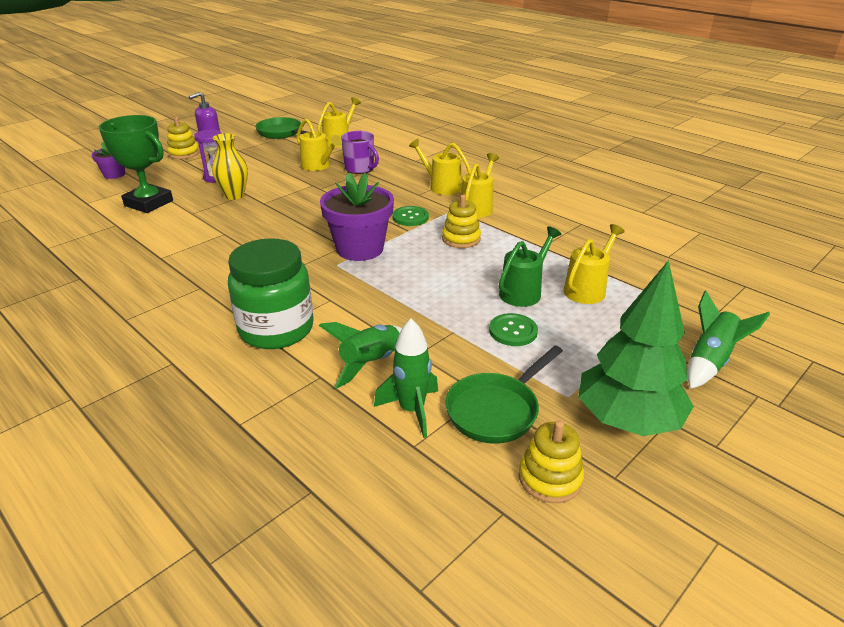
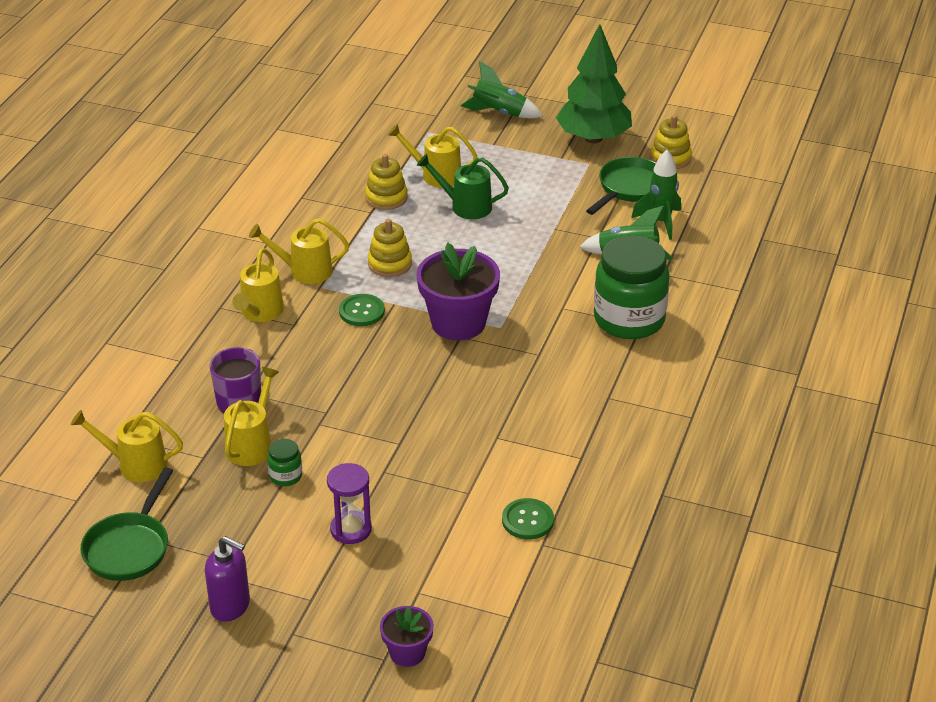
camera: 115 degrees left, 5 degrees up
green trophy [99,115,173,213] -> none
yellow stacking toy [167,117,199,159] -> yellow stacking toy moved to [365,154,408,210]
yellow vase [212,133,248,200] -> none
green pan [445,346,563,444] -> green pan turned 75 degrees counterclockwise [586,157,656,215]
green button [489,313,538,346] -> green button moved to [502,498,554,539]
none -> green jar [267,439,302,486]

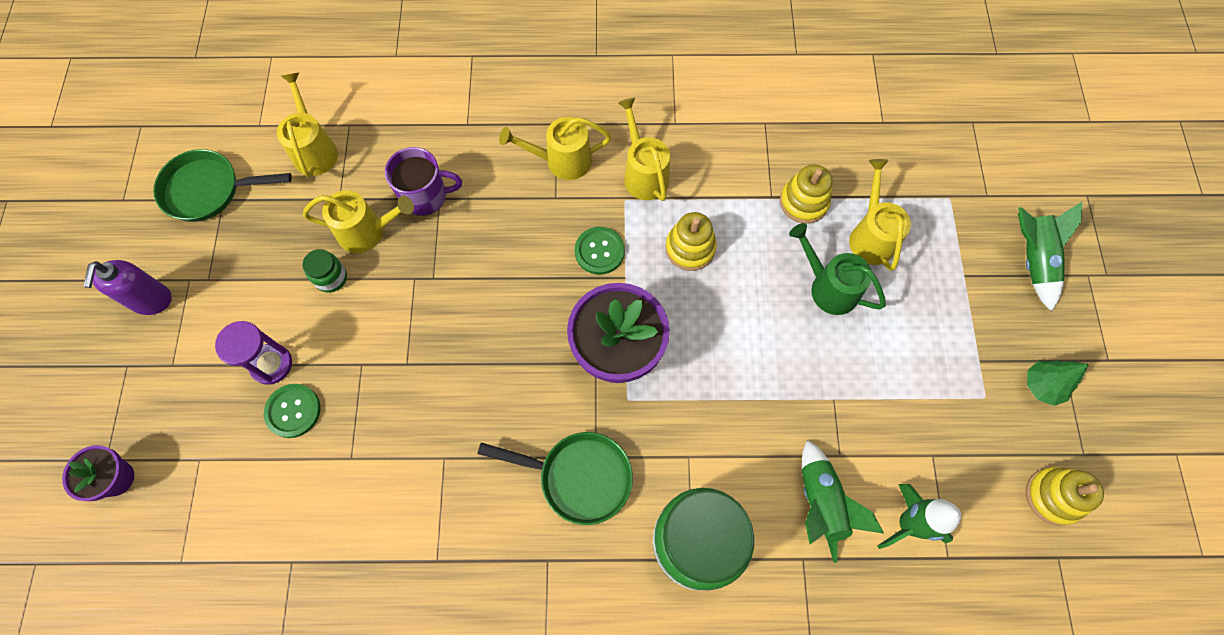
camera: 70 degrees right, 30 degrees up
green watering can [417,154,509,219] -> green watering can turned 45 degrees counterclockwise [789,223,886,315]
green button [502,498,554,539] -> green button moved to [264,384,321,438]
green tree [556,24,632,144] -> green tree [1027,360,1089,406], size x0.46
green pan [586,157,656,215] -> green pan moved to [478,432,633,525]

